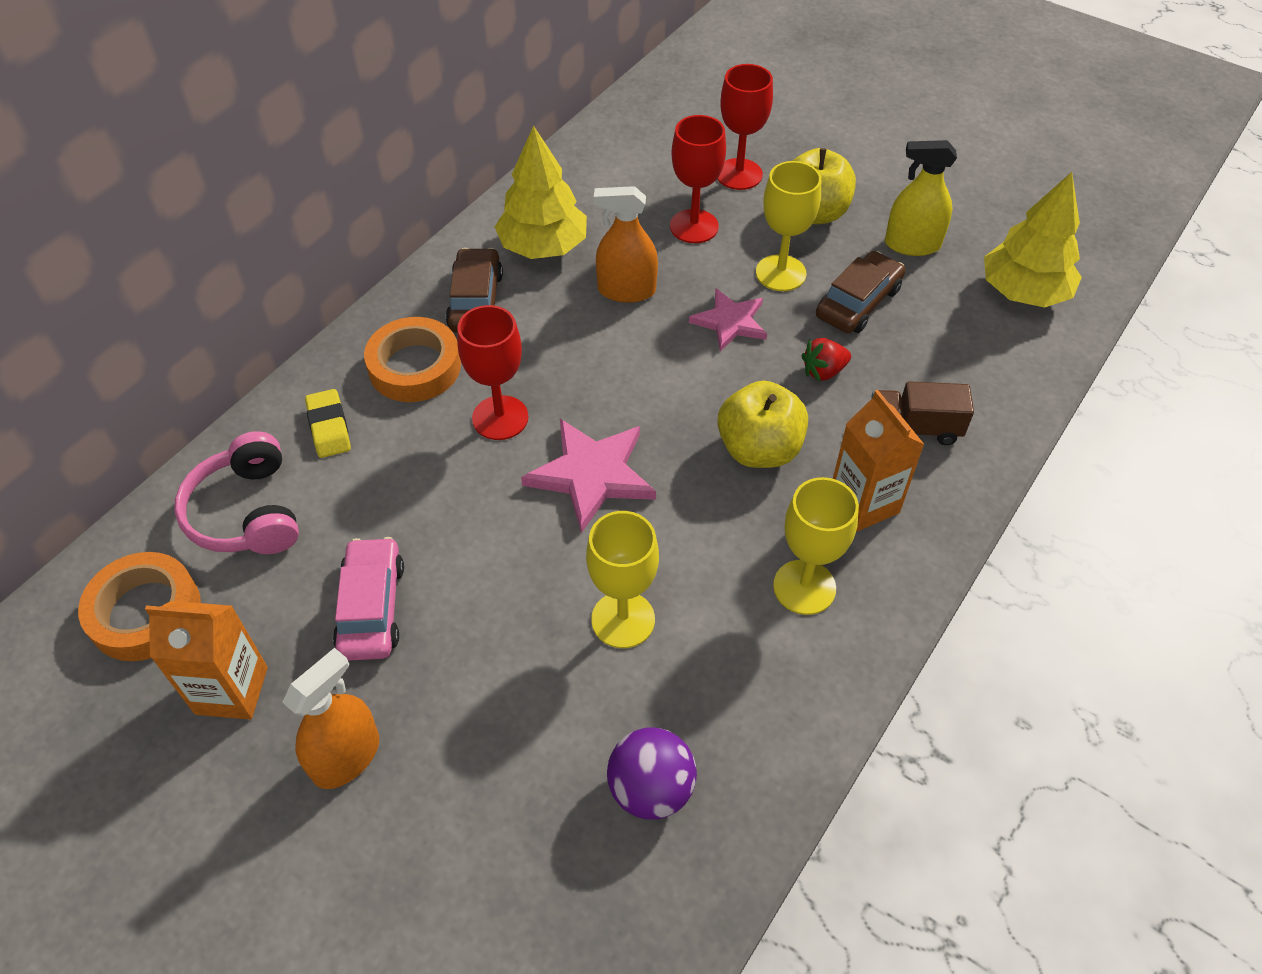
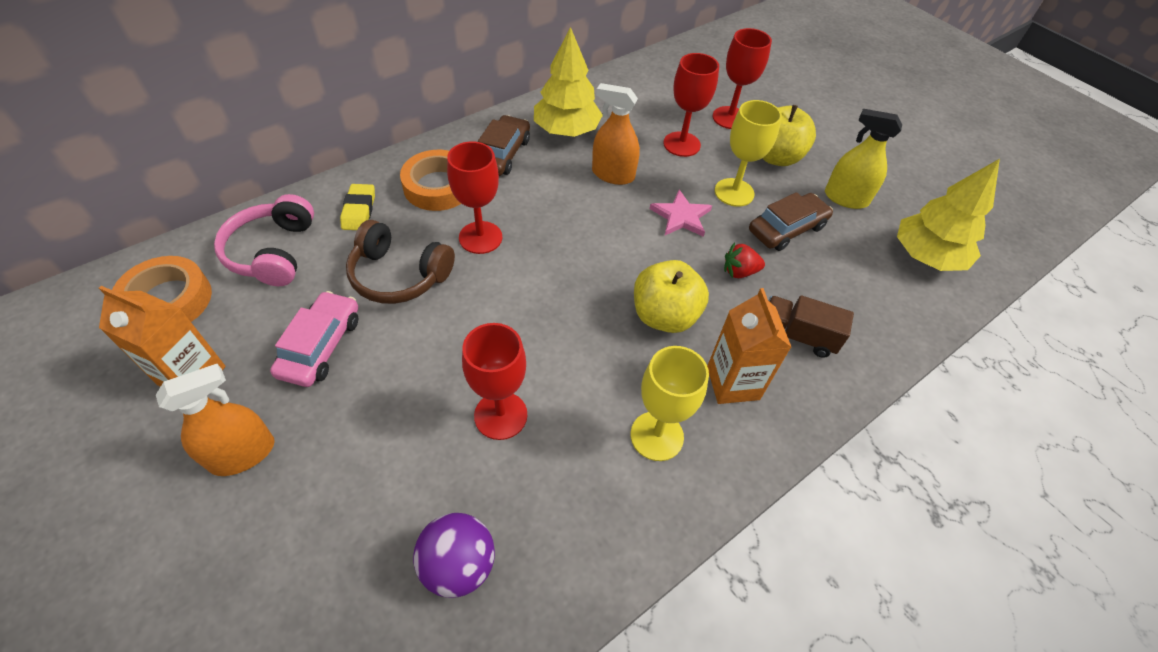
camera: 15 degrees right, 0 degrees up
pink star [521,419,656,533] -> none
yellow goblet [586,511,659,648] -> red goblet [462,323,527,440]
none -> brown headphones [346,220,455,304]

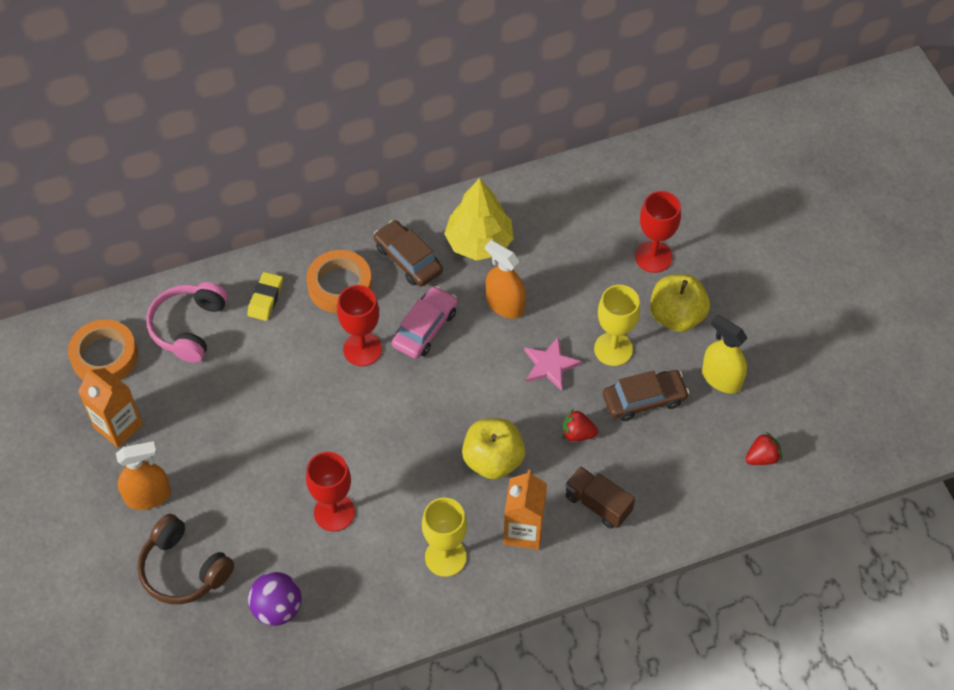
camera: 20 degrees right, 5 degrees up
pink car [270,291,358,387] -> pink car moved to [392,286,458,359]
brown headphones [346,220,455,304] -> brown headphones moved to [137,514,234,604]
brown car [478,115,530,176] -> brown car turned 75 degrees counterclockwise [374,220,443,287]
red goblet [663,53,719,157] -> none
yellow tree [897,159,1000,271] -> red strawberry [745,432,782,465]

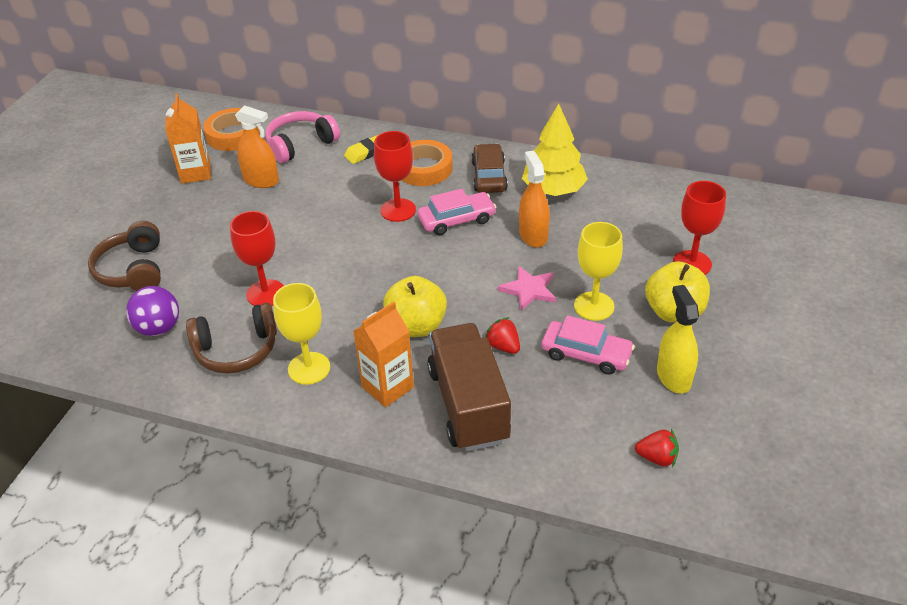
camera: 40 degrees right, 15 degrees down
orange spray bottle [116,441,171,510] -> orange spray bottle moved to [235,105,279,188]
brown truck [565,466,635,529] -> brown truck [427,323,511,451], size x1.79
brown car [603,370,689,421] -> pink car [542,315,635,375]
none -> brown headphones [186,303,277,374]

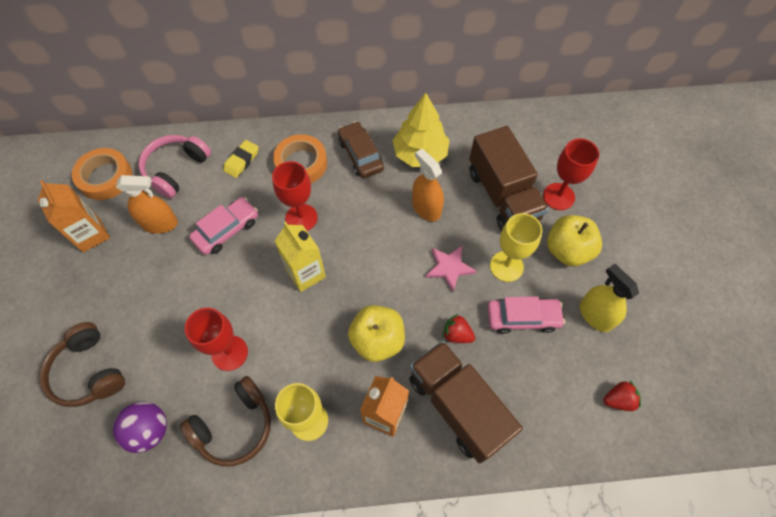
camera: 25 degrees left, 20 degrees up
pink car [418,189,496,235] -> pink car moved to [189,197,258,255]
none -> yellow carton [275,222,326,292]
none -> brown truck [469,126,549,231]

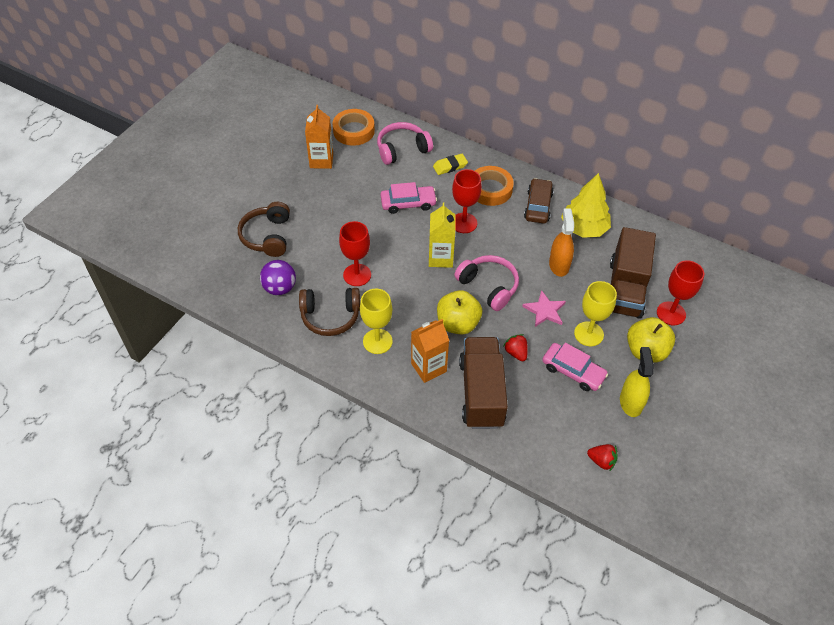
camera: 35 degrees right, 10 degrees down
orange spray bottle [116,175,178,234] -> none
none -> pink headphones [454,255,519,311]

